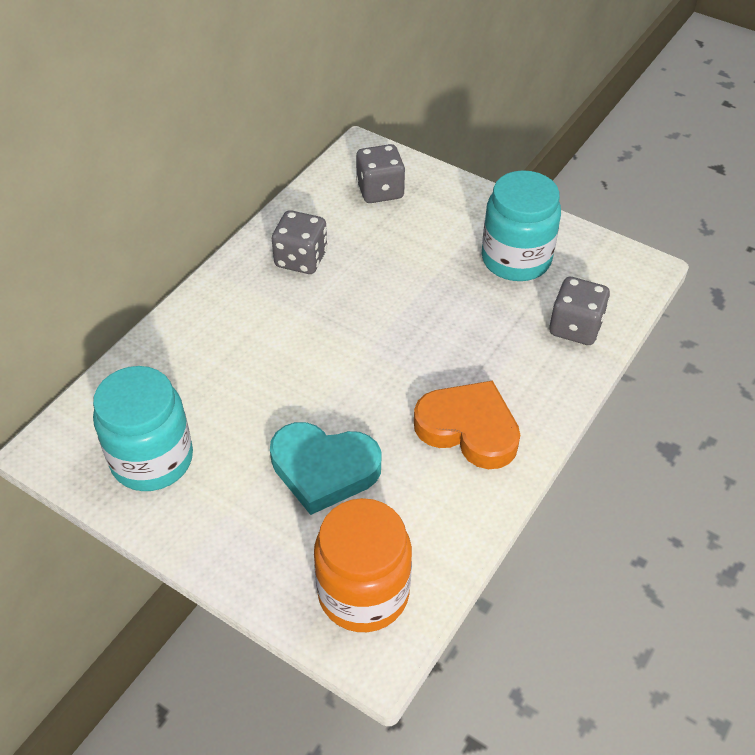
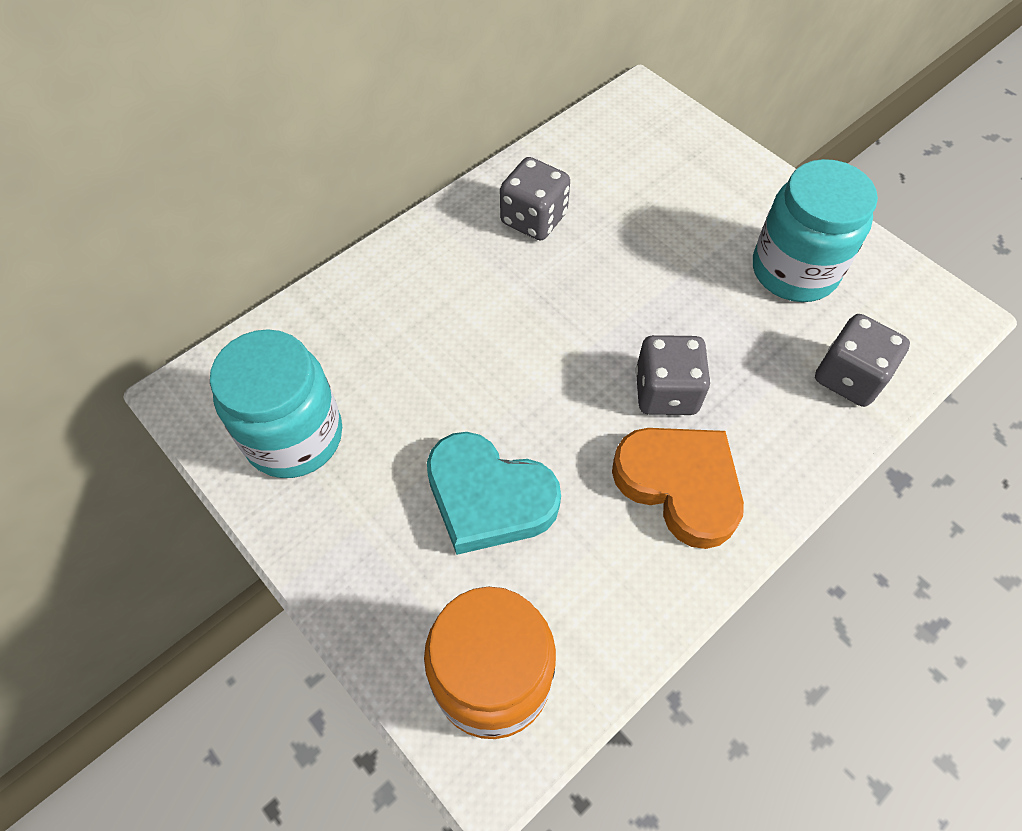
camera: 15 degrees right, 10 degrees up
grey dice [356,144,405,203] -> grey dice moved to [635,335,711,415]

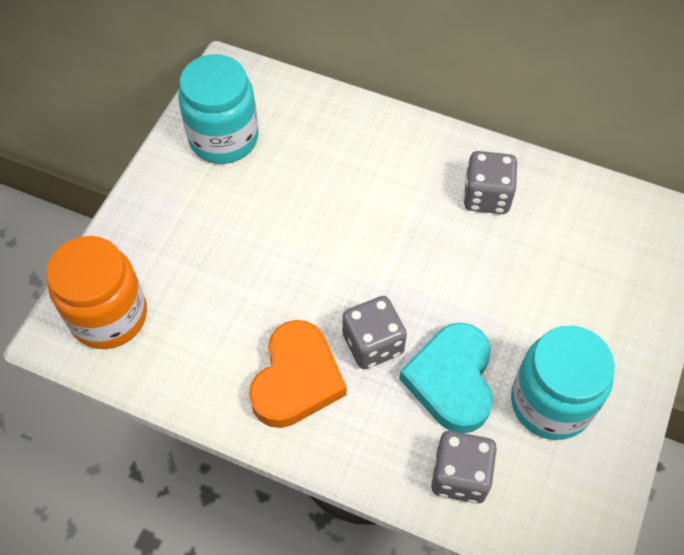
camera: 65 degrees right, 0 degrees up
turquoise heart [427,432,561,555] -> turquoise heart moved to [399,322,493,433]

